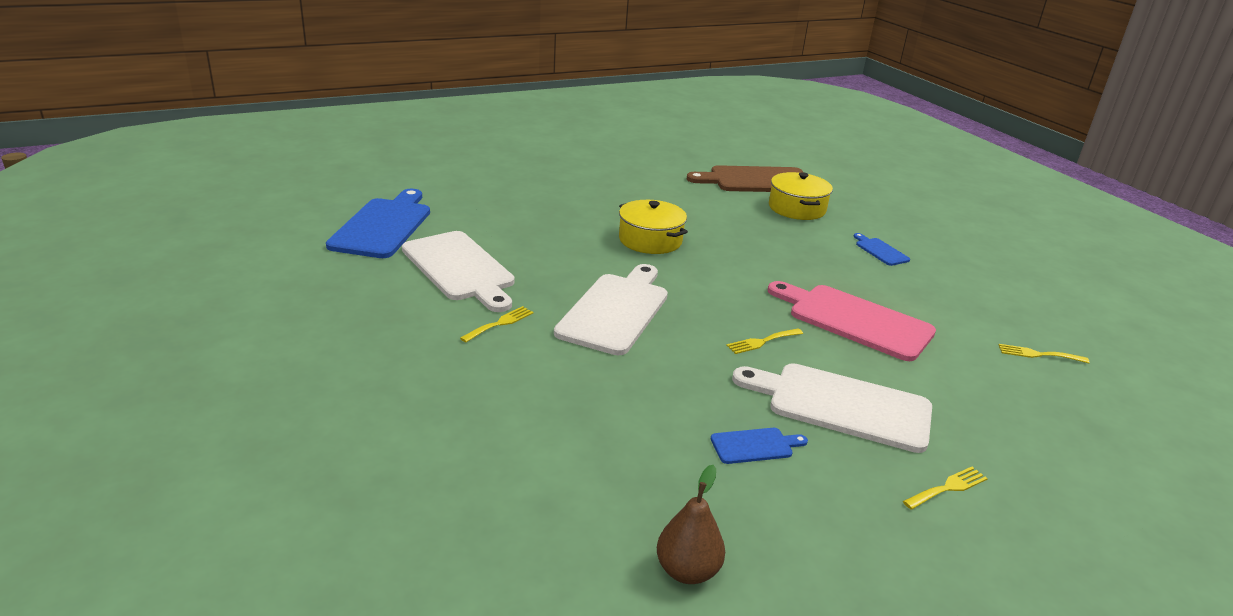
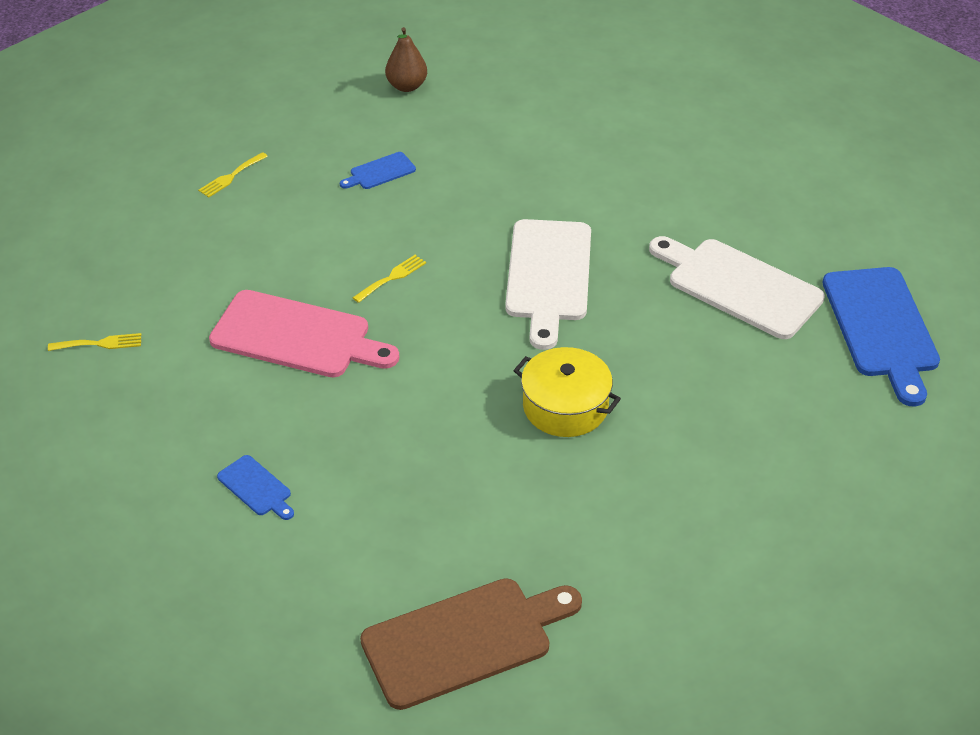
camera: 165 degrees right, 15 degrees up
yellow fork [460,306,534,342] -> none
white cutting board [732,363,932,453] -> none
yellow pot [769,172,833,220] -> none

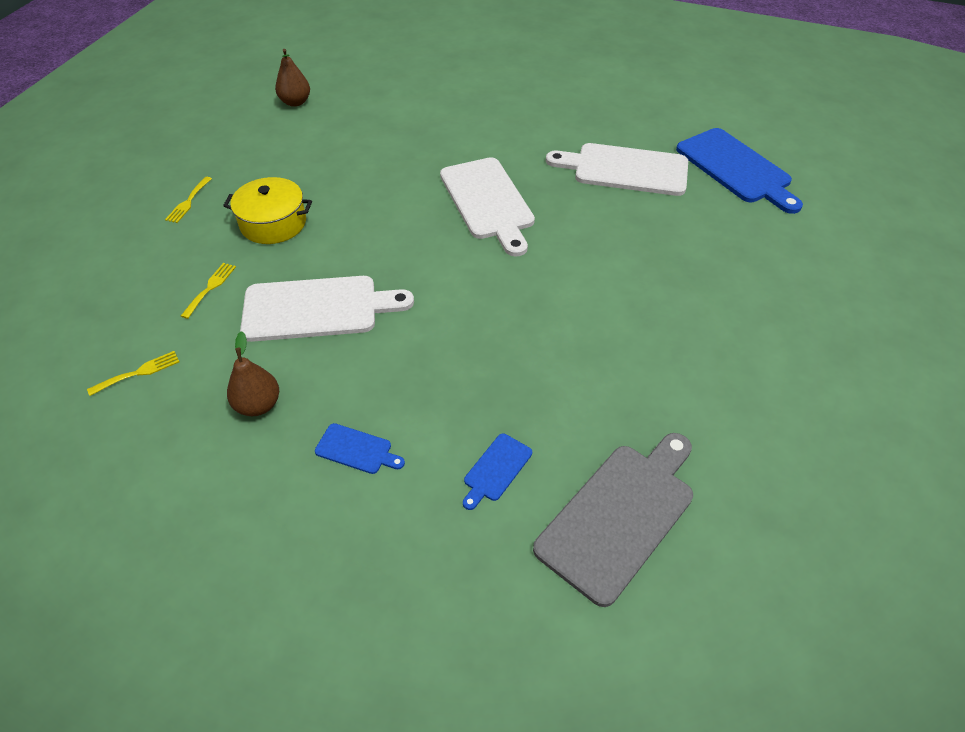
camera: 25 degrees left, 5 degrees up
pink cutting board [209,290,399,378] -> white cutting board [240,276,414,342]
blue cutting board [340,152,416,189] -> blue cutting board moved to [463,433,532,510]
yellow fork [352,255,426,303] -> yellow fork moved to [181,263,236,319]
brown cutting board [360,578,582,710] -> grey cutting board [533,433,693,607]
yellow pot [514,347,621,437] -> yellow pot moved to [223,177,312,244]
none -> brown pear [227,331,279,416]

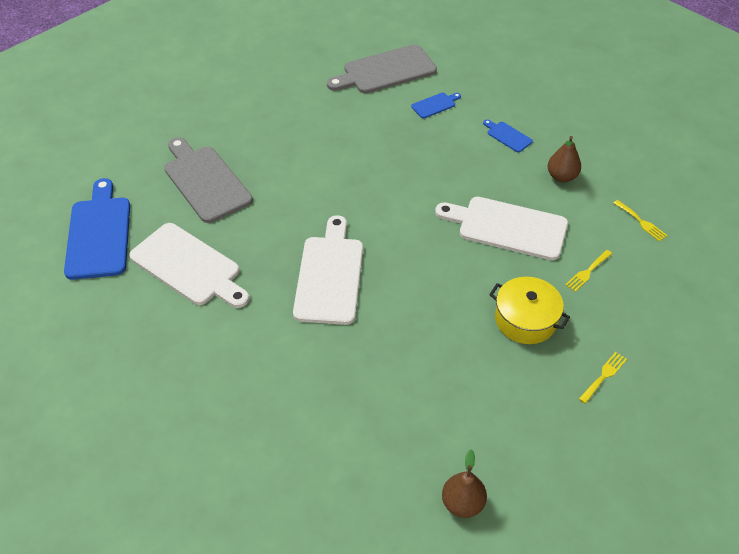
camera: 155 degrees left, 0 degrees up
yellow fork [87,351,179,396] -> yellow fork turned 120 degrees counterclockwise [614,200,668,242]
none -> grey cutting board [164,137,253,223]

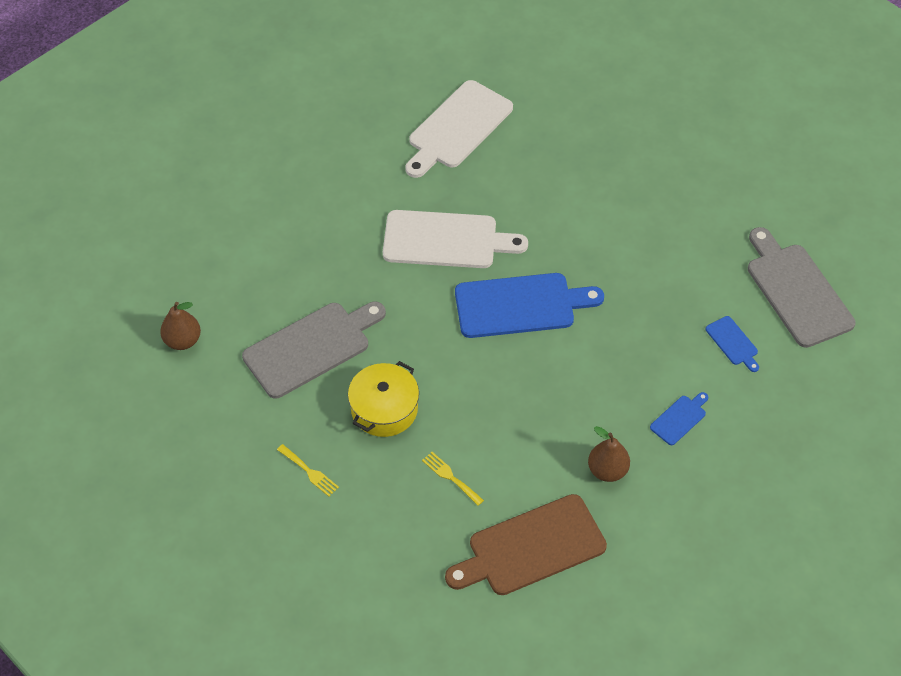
camera: 90 degrees right, 5 degrees up
blue cutting board [64,178,130,280] -> blue cutting board moved to [455,273,604,338]
grey cutting board [164,137,253,223] -> grey cutting board moved to [242,302,386,398]
white cutting board [435,197,568,260] -> none
yellow fork [614,200,668,242] -> brown cutting board [445,494,607,595]

